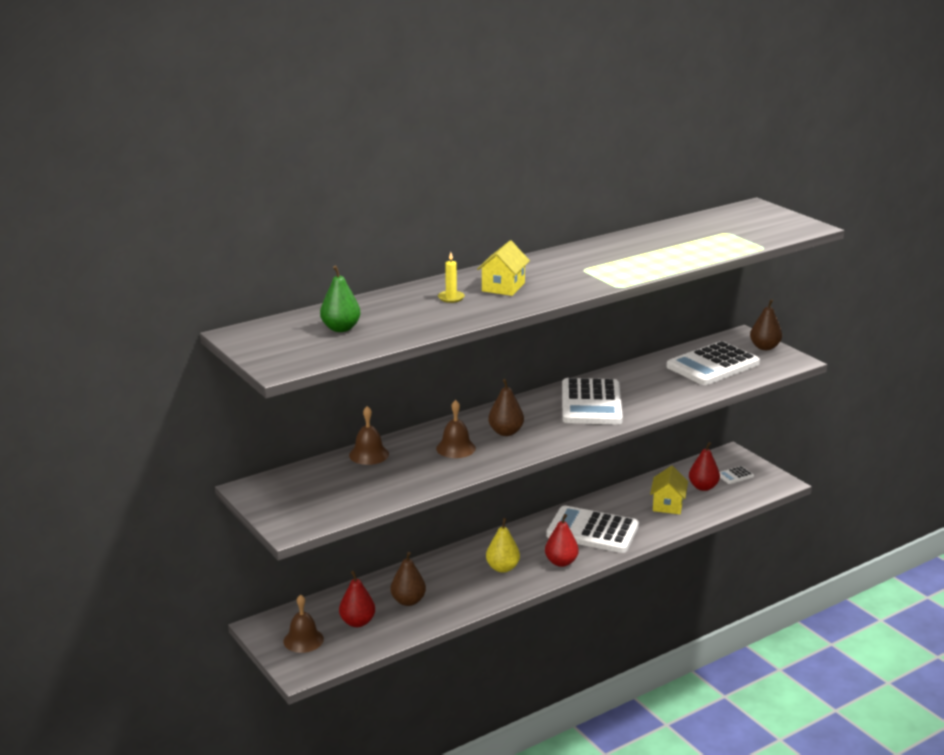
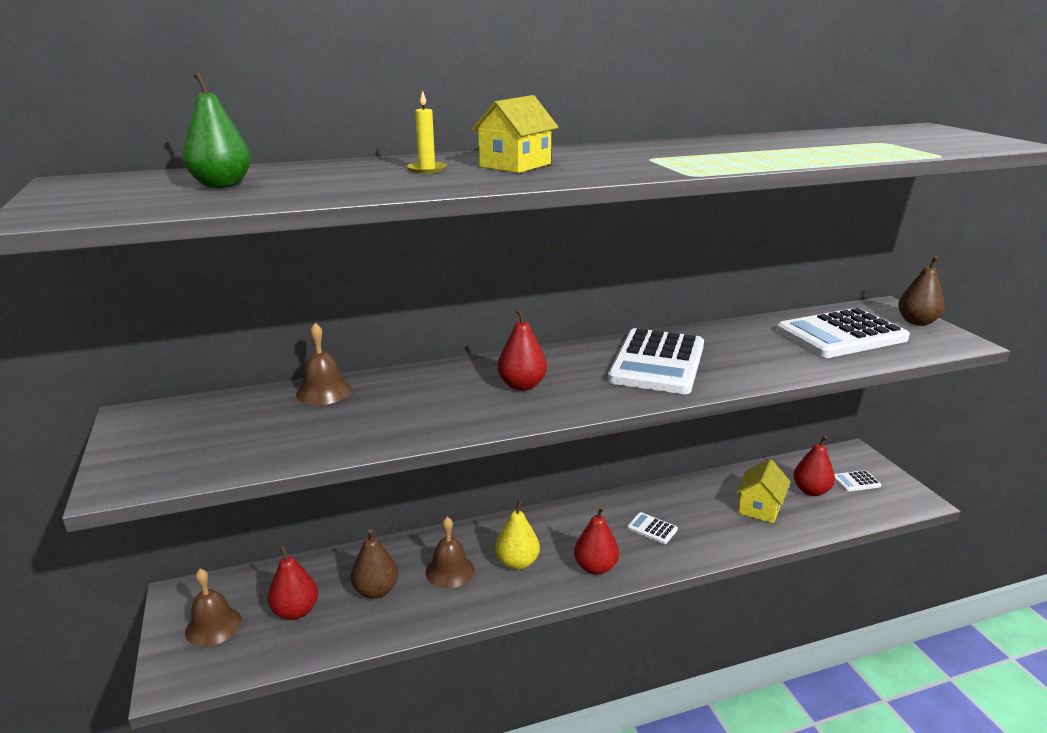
camera: 15 degrees right, 0 degrees up
brown bell [436,400,476,458] -> brown bell moved to [426,517,474,588]
brown pear [488,379,524,436] -> red pear [497,308,547,391]
white calculator [546,505,639,553] -> white calculator [627,512,678,544], size x0.41

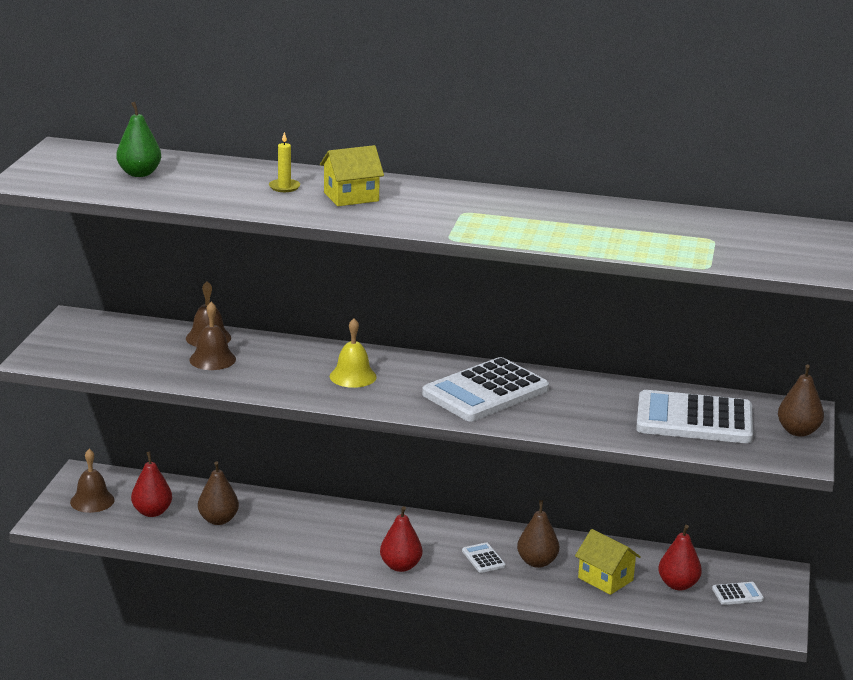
camera: 30 degrees right, 0 degrees up
brown bell [426,517,474,588] -> brown bell moved to [189,302,236,370]
yellow pear [495,500,540,570] -> none
red pear [497,308,547,391] -> yellow bell [330,318,377,388]
yellow house [736,459,791,524] -> yellow house turned 75 degrees clockwise [575,529,641,595]
white calculator [834,470,881,492] -> white calculator turned 150 degrees clockwise [712,582,764,605]
none -> brown pear [517,500,559,568]

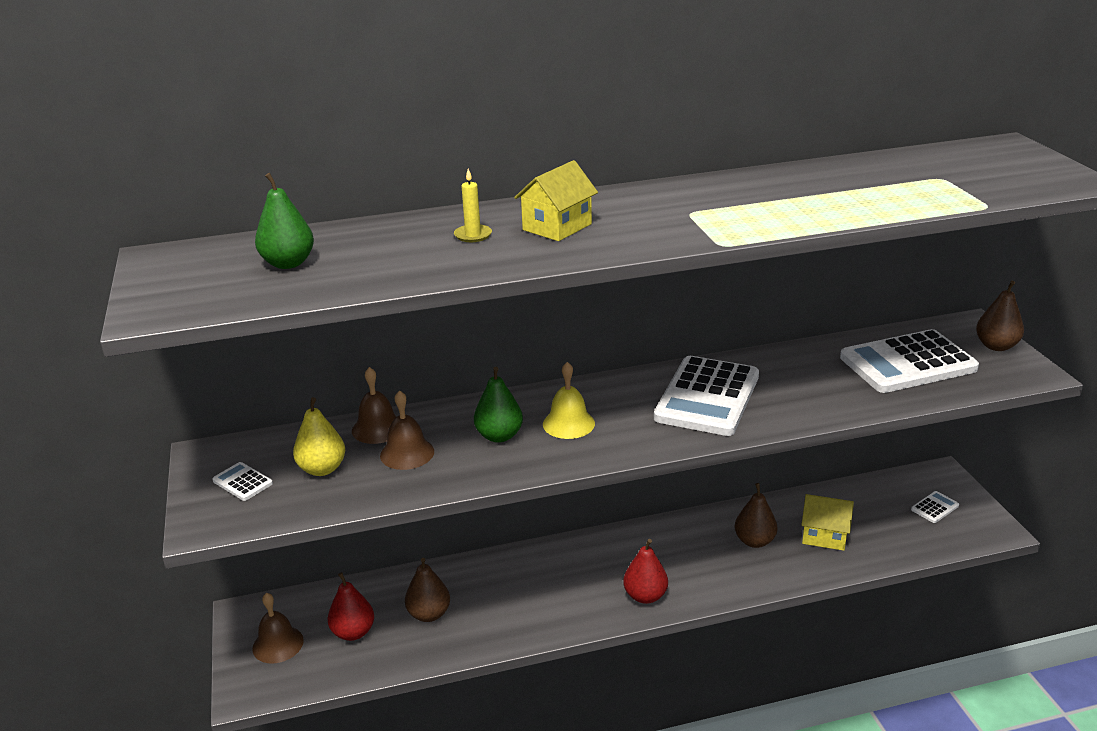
camera: 25 degrees left, 5 degrees up
white calculator [462,542,506,573] -> white calculator moved to [212,462,273,501]
red pear [658,525,702,590] -> none
none -> yellow pear [293,397,345,476]
none -> green pear [474,367,523,443]

